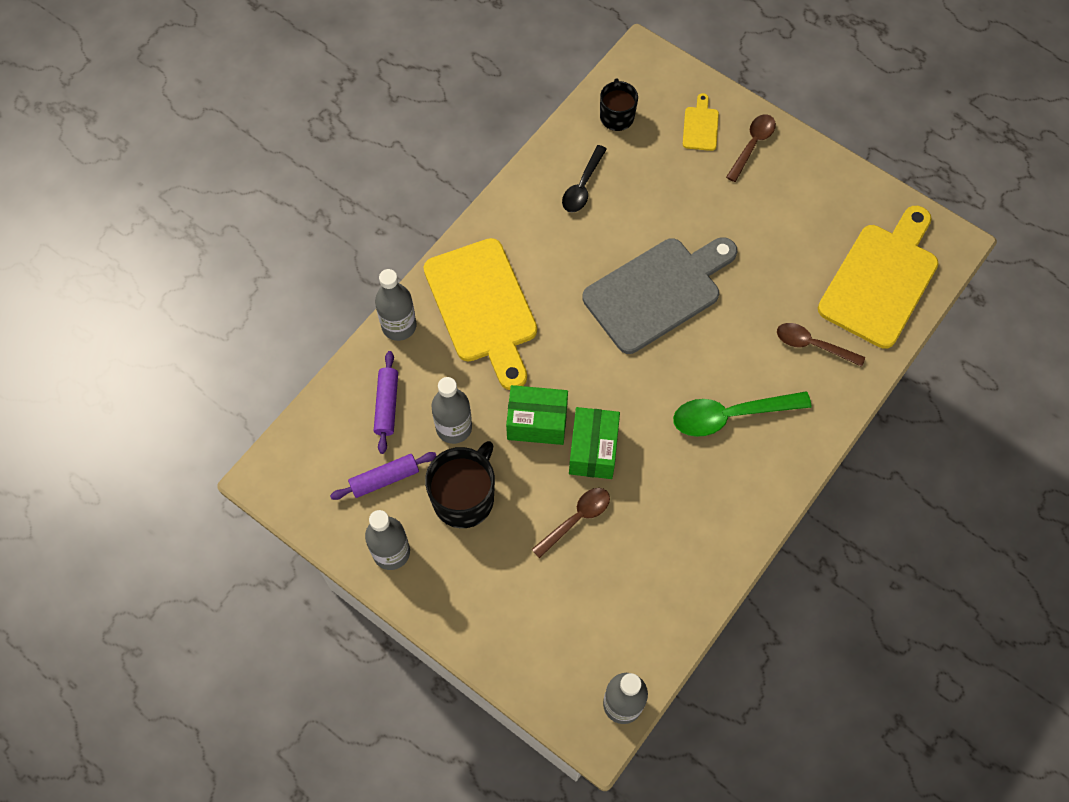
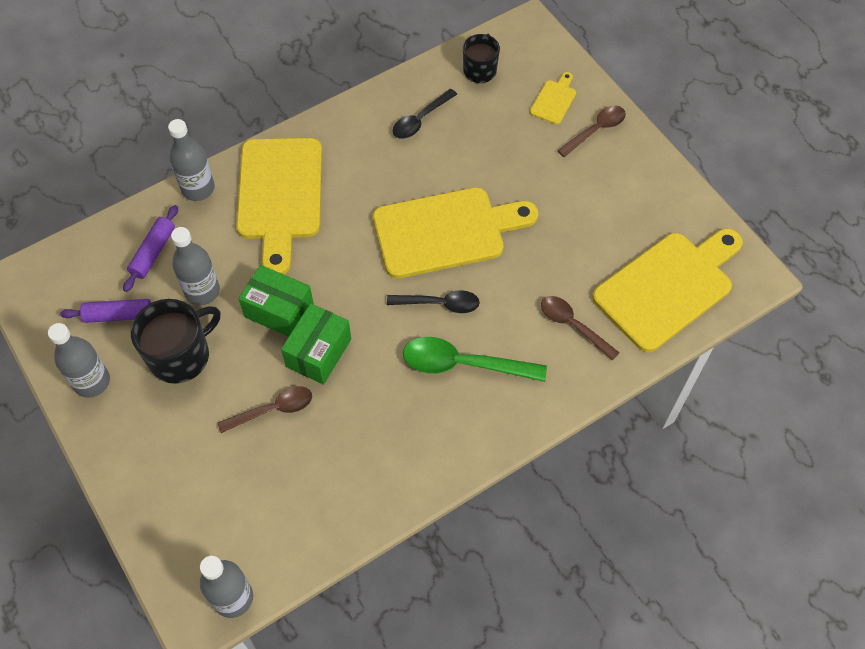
camera: 20 degrees right, 5 degrees down
grey cutting board [582,237,737,354] -> yellow cutting board [373,187,538,279]
none -> black spoon [387,290,480,313]

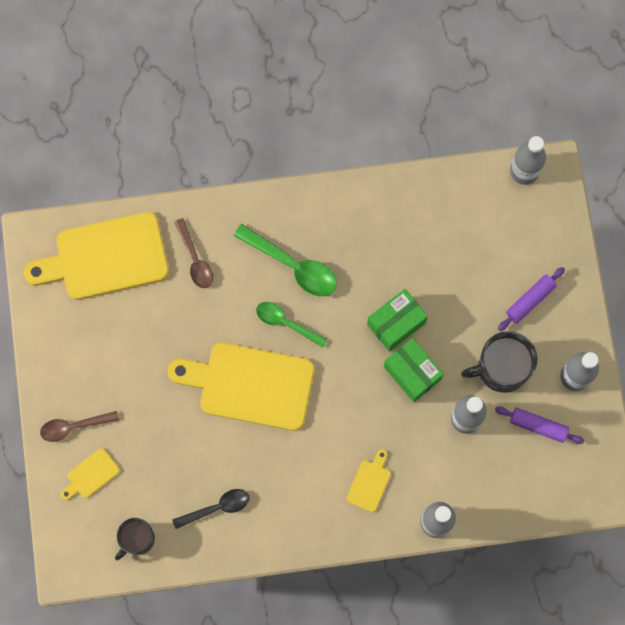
camera: 155 degrees left, 15 degrees up
purple rolling pin [123,205,178,292] -> purple rolling pin moved to [498,267,565,331]
brown spoon [218,386,312,433] -> none
yellow cutting board [236,138,322,274] -> yellow cutting board [347,449,391,512], size x0.43
black spoon [387,290,480,313] -> green spoon [256,302,328,348]

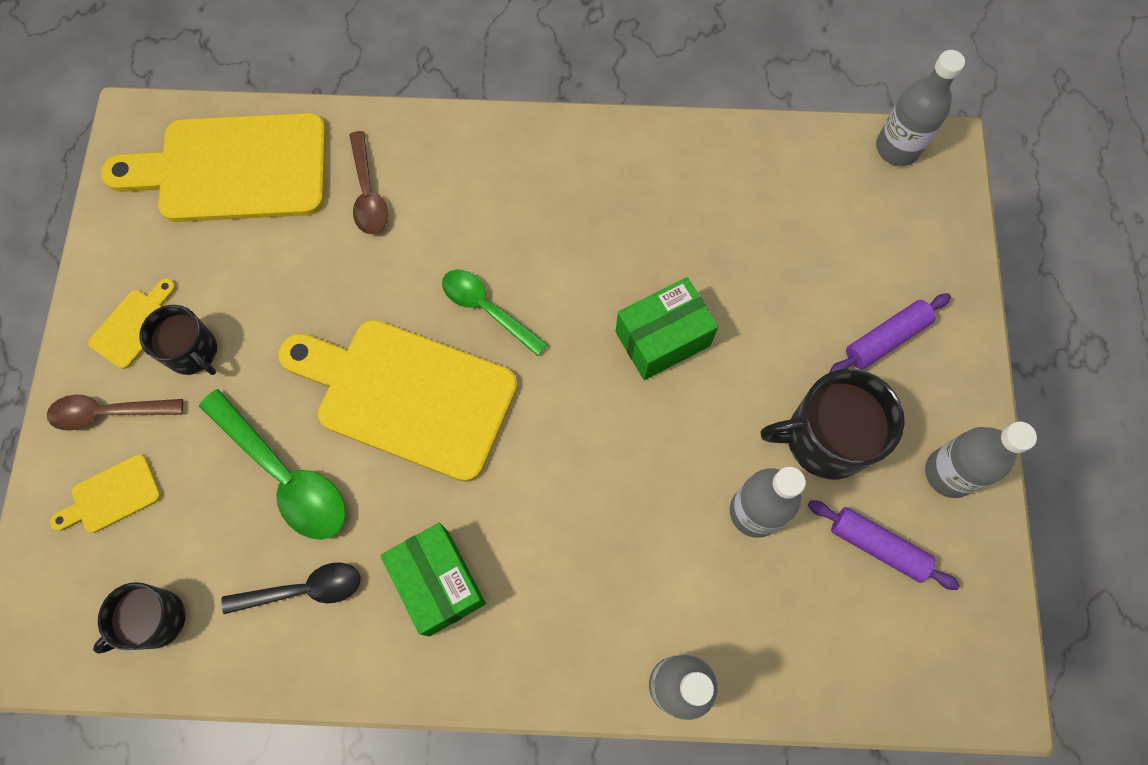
camera: 10 degrees right, 5 degrees down
green spoon [234,224,337,296] -> green spoon moved to [199,389,346,540]
yellow cutting board [347,449,391,512] -> yellow cutting board moved to [88,279,176,369]
green box [384,338,444,402] -> green box moved to [380,523,486,637]
none -> black mug [139,305,217,375]

